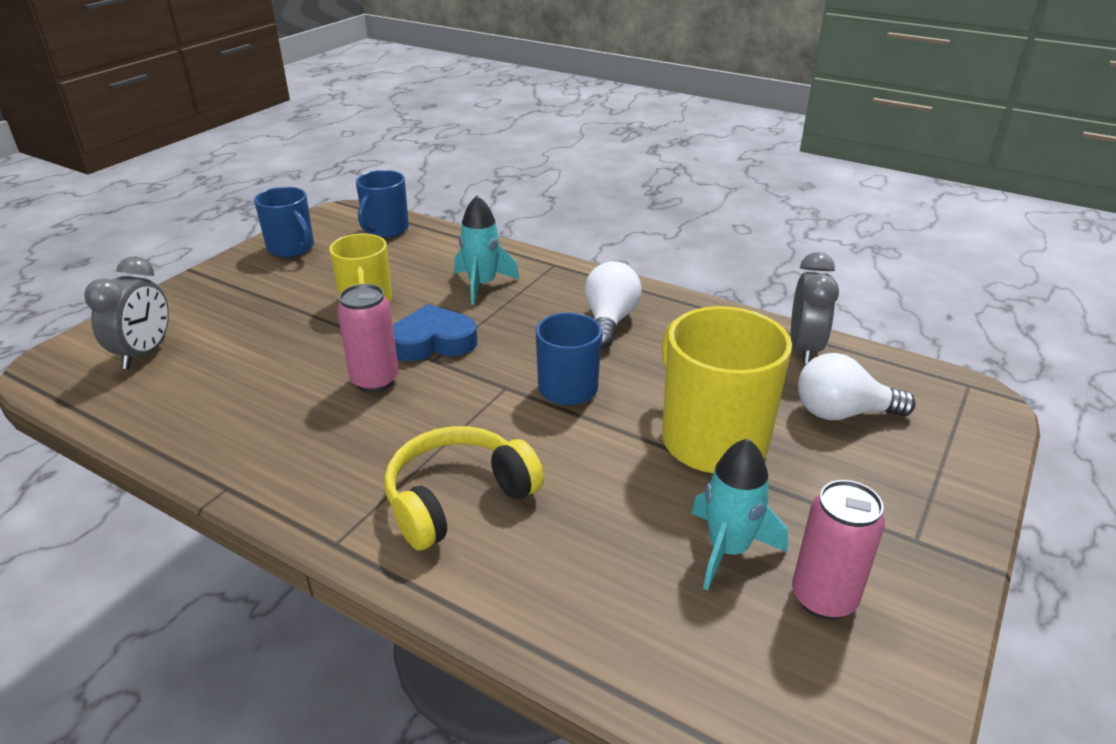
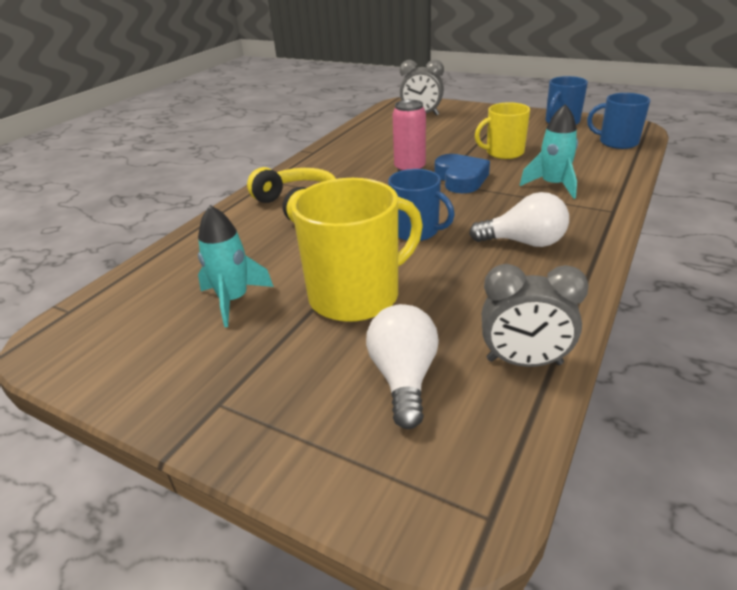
camera: 90 degrees right, 0 degrees up
pink can [792,480,885,620] -> none

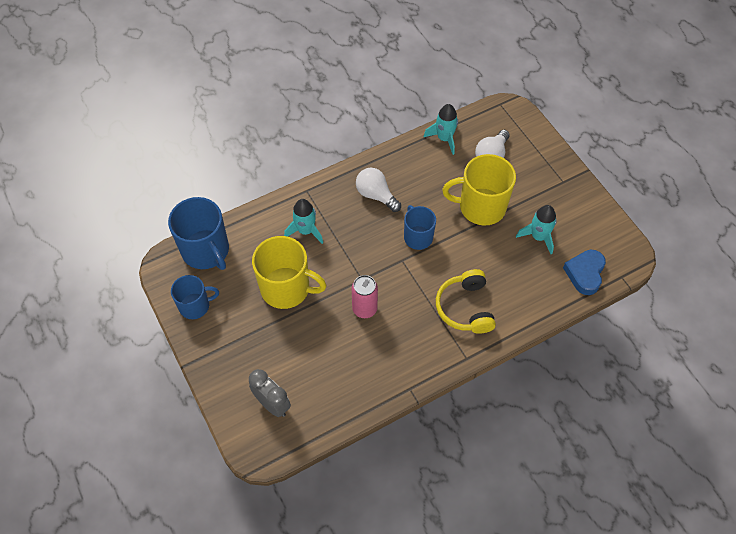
camera: 150 degrees left, 25 degrees up
blue heart [435,154,490,193] -> blue heart moved to [563,250,606,295]
yellow mug [475,102,530,159] -> yellow mug [252,236,327,309], size x1.63
grey clock [482,264,588,367] -> turquoise rocket [424,104,458,155]
blue mug [587,93,651,149] -> blue mug [168,197,229,270], size x1.63

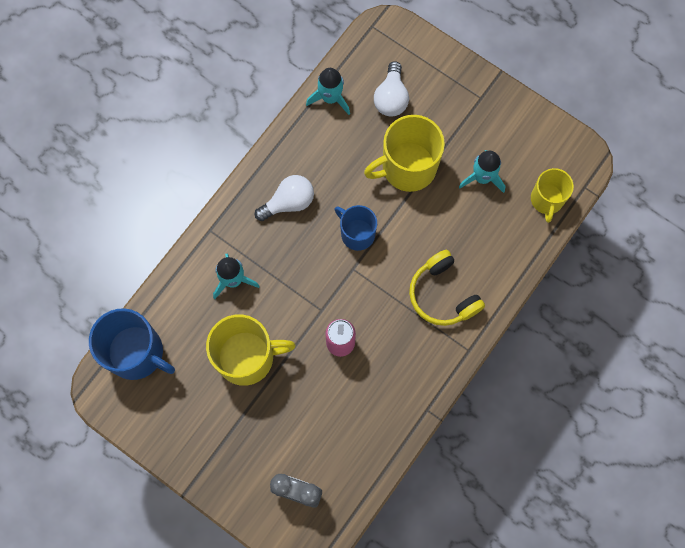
camera: 25 degrees left, 15 degrees up
blue mug [171,275,219,319] -> none
white light bulb [356,168,401,212] -> white light bulb turned 135 degrees clockwise [255,175,314,221]
blue heart [563,250,606,295] -> yellow mug [531,168,574,223]

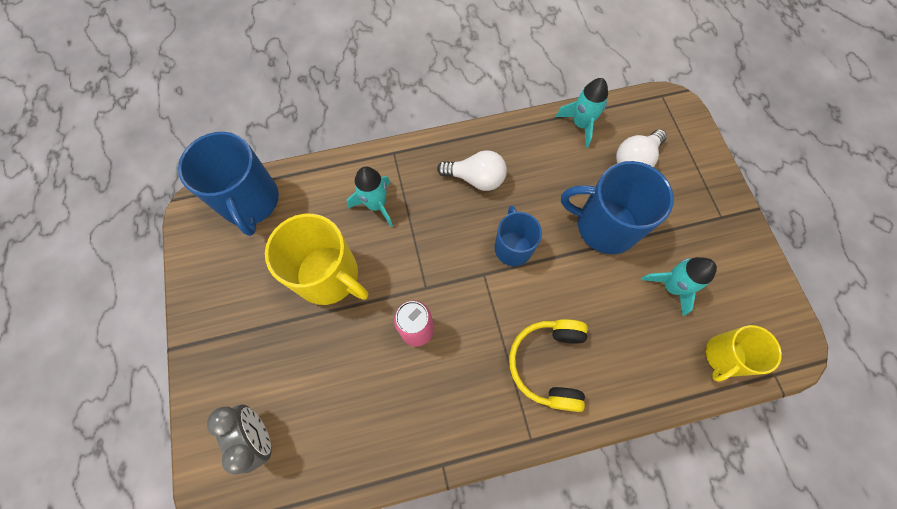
camera: 40 degrees right, 5 degrees down
yellow mug [364,115,445,192] -> blue mug [561,161,674,254]

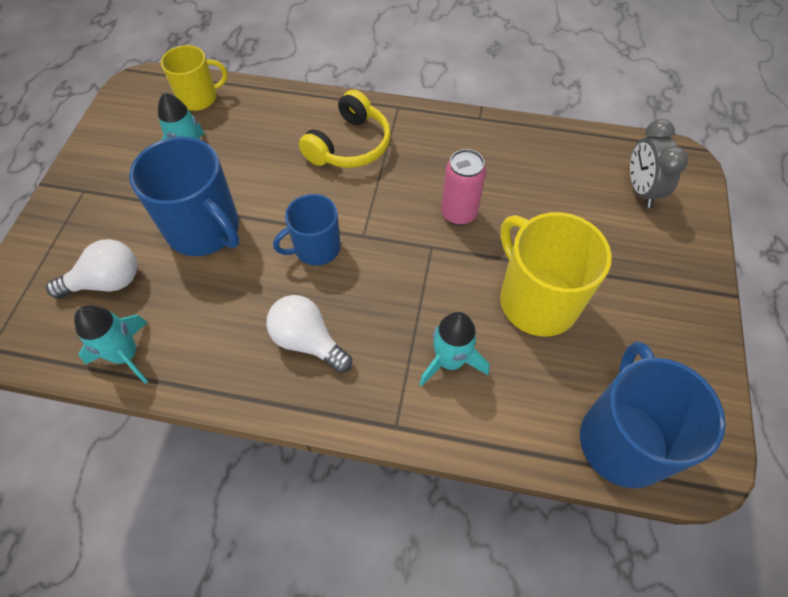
camera: 155 degrees left, 10 degrees down
blue mug [494,206,542,266] -> blue mug turned 45 degrees clockwise [273,194,341,266]

